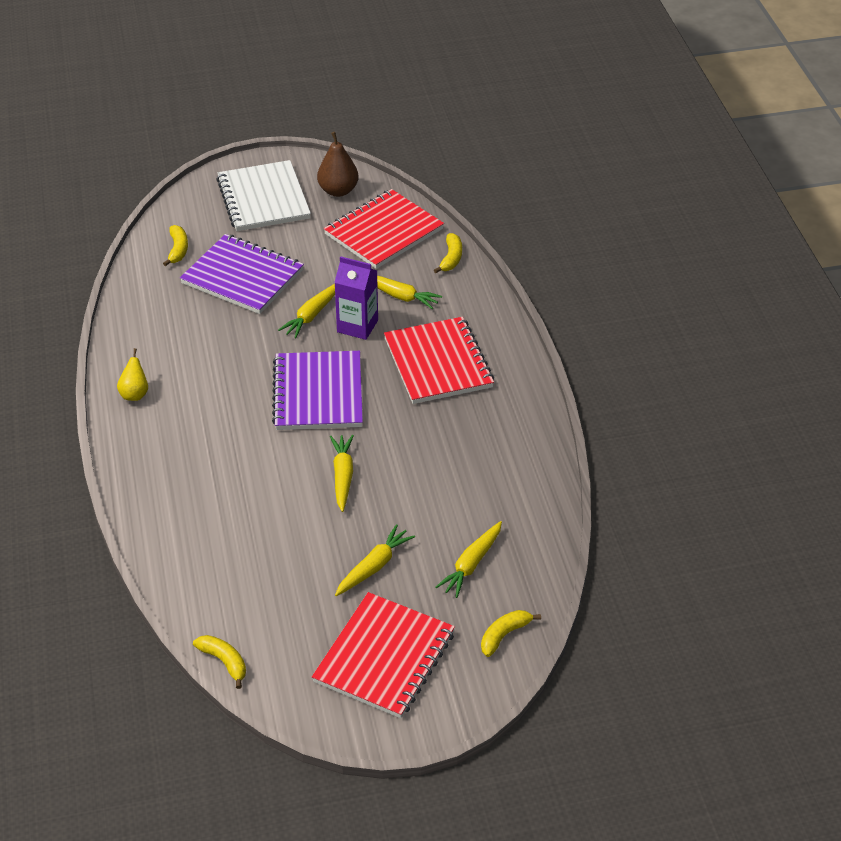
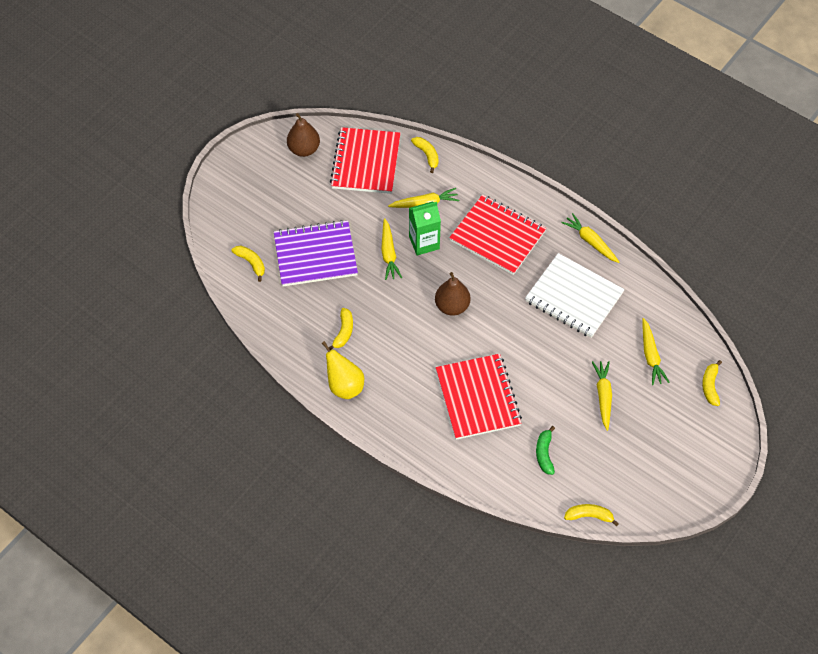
camera: 40 degrees left, 15 degrees up
yellow pear [117,348,148,401] -> yellow pear [322,341,364,399], size x1.53
white notebook [216,160,311,231] -> white notebook moved to [525,253,625,338]
purple notebook [272,351,363,430] -> brown pear [435,272,470,315]
red notebook [312,592,455,718] -> red notebook moved to [436,354,522,440]
yellow carrot [330,435,354,512] -> yellow carrot moved to [561,213,619,263]
purple carton [334,256,378,340] -> green carton [409,201,441,256]
none -> yellow banana [329,308,353,350]
none -> green banana [536,426,555,475]

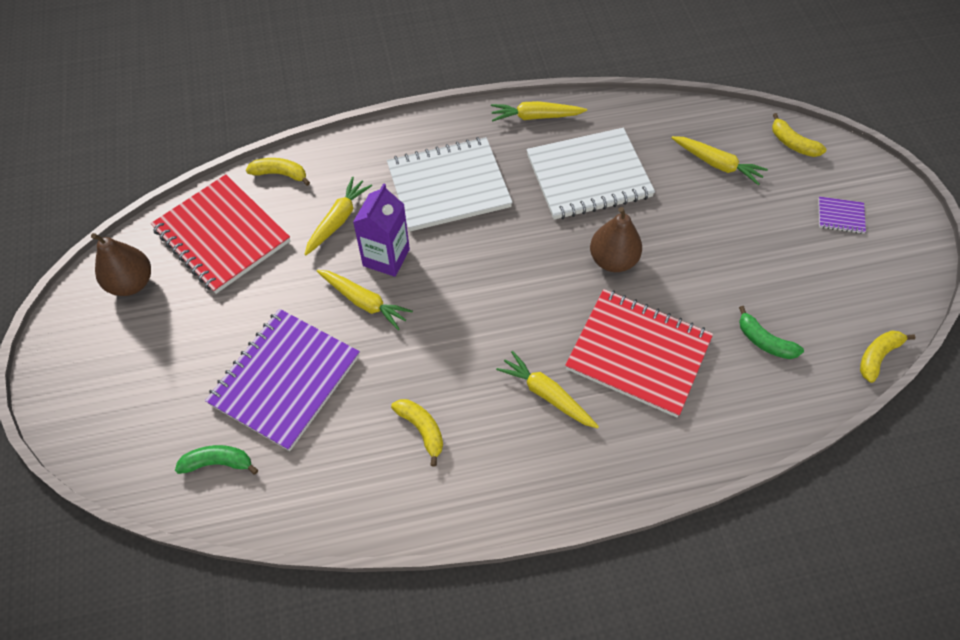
camera: 50 degrees left, 0 degrees up
yellow banana [231,246,265,282] -> green banana [175,445,258,475]
yellow pear [322,341,364,399] -> none
green carton [409,201,441,256] -> purple carton [353,183,410,277]
brown pear [435,272,470,315] -> brown pear moved to [590,207,642,272]
red notebook [449,195,546,275] -> white notebook [387,137,513,232]
yellow carrot [592,361,612,431] -> yellow carrot moved to [496,351,599,428]
none -> purple notebook [818,197,866,234]

